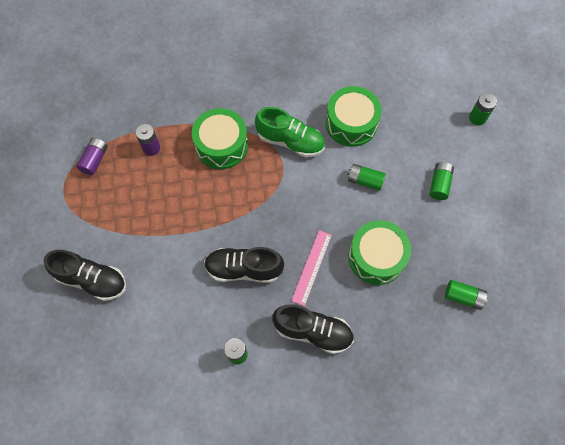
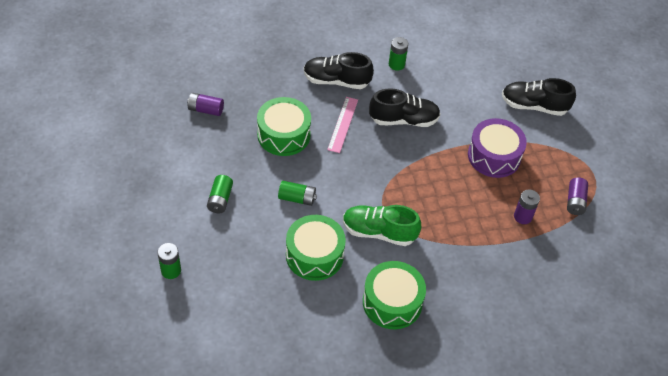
camera: 170 degrees right, 15 degrees down
green drum [192,108,248,169] -> green drum moved to [363,261,426,329]
green battery [445,280,488,310] -> purple battery [187,93,224,116]
none -> purple drum [468,118,527,178]

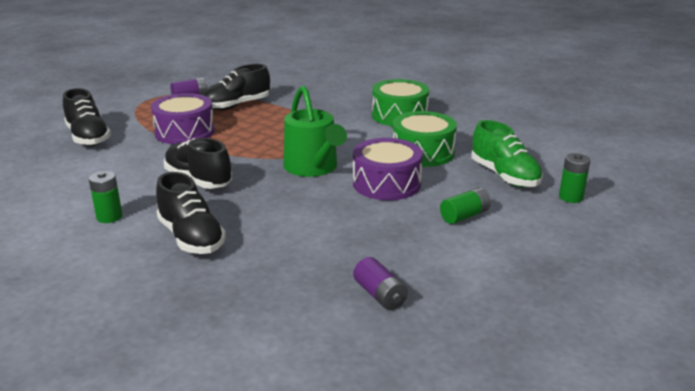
camera: 130 degrees left, 25 degrees down
green drum [257,97,311,156] -> none
green battery [278,181,317,206] -> purple drum [353,138,423,200]
pink ruler [327,97,358,153] -> none
green shoe [343,205,421,246] -> green shoe moved to [471,120,543,187]
purple battery [514,189,540,224] -> black shoe [203,64,270,110]
none -> green watering can [283,85,347,177]

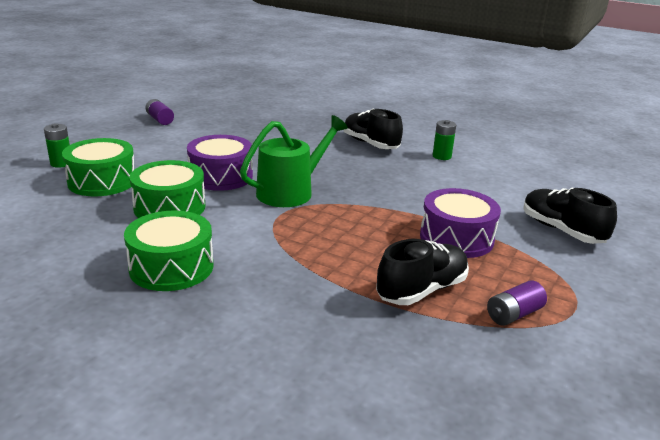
camera: 175 degrees right, 0 degrees up
black shoe [164,138,232,189] -> none
green watering can [283,85,347,177] -> green watering can turned 75 degrees clockwise [240,115,348,207]
purple battery [353,257,408,310] -> purple battery moved to [145,99,174,125]
green battery [440,188,491,224] -> none
green shoe [471,120,543,187] -> green drum [62,138,134,196]

